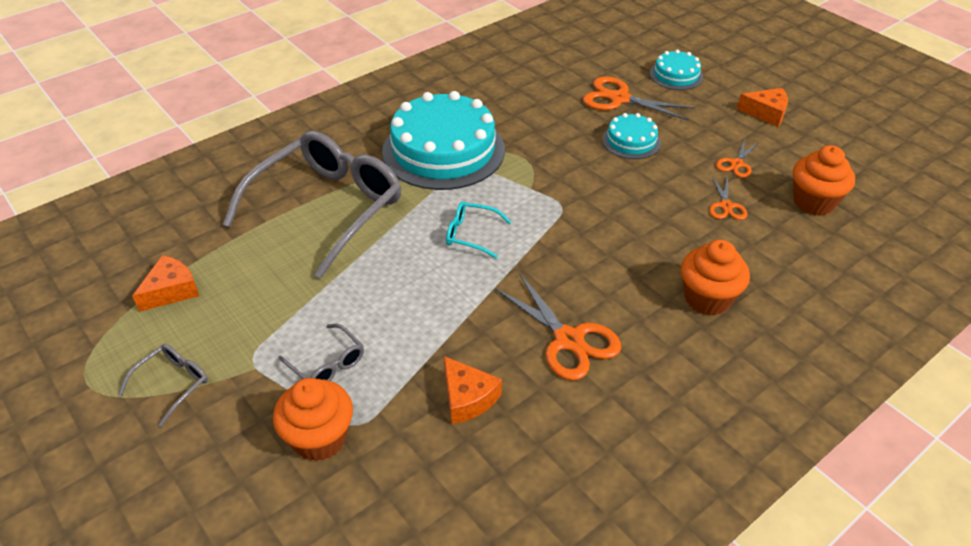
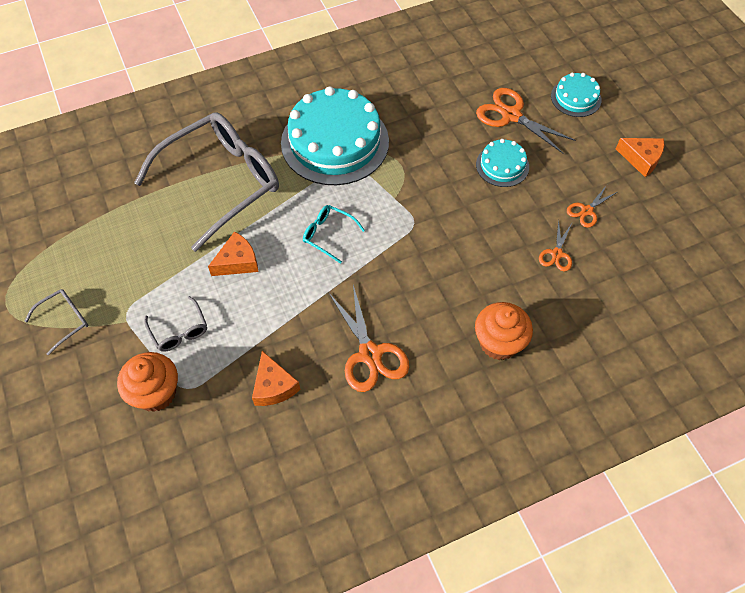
camera: 15 degrees right, 15 degrees up
orange cheese [132,255,199,312] -> orange cheese moved to [208,231,259,276]
orange cupcake [793,145,855,216] -> none

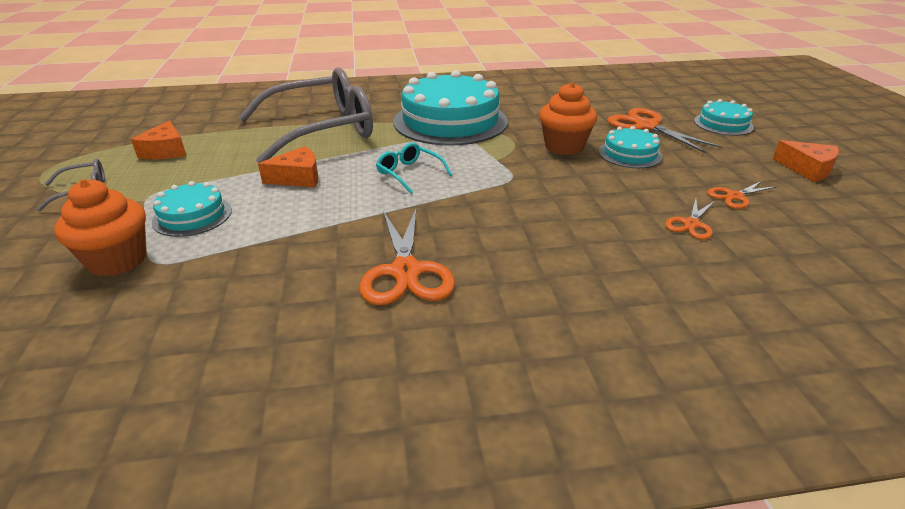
camera: 15 degrees right, 25 degrees down
grey glasses [144,296,207,352] -> turquoise cake [152,181,232,237]
orange cheese [252,351,300,406] -> orange cheese moved to [131,121,186,160]
orange cupcake [475,302,533,360] -> orange cupcake moved to [539,82,597,155]

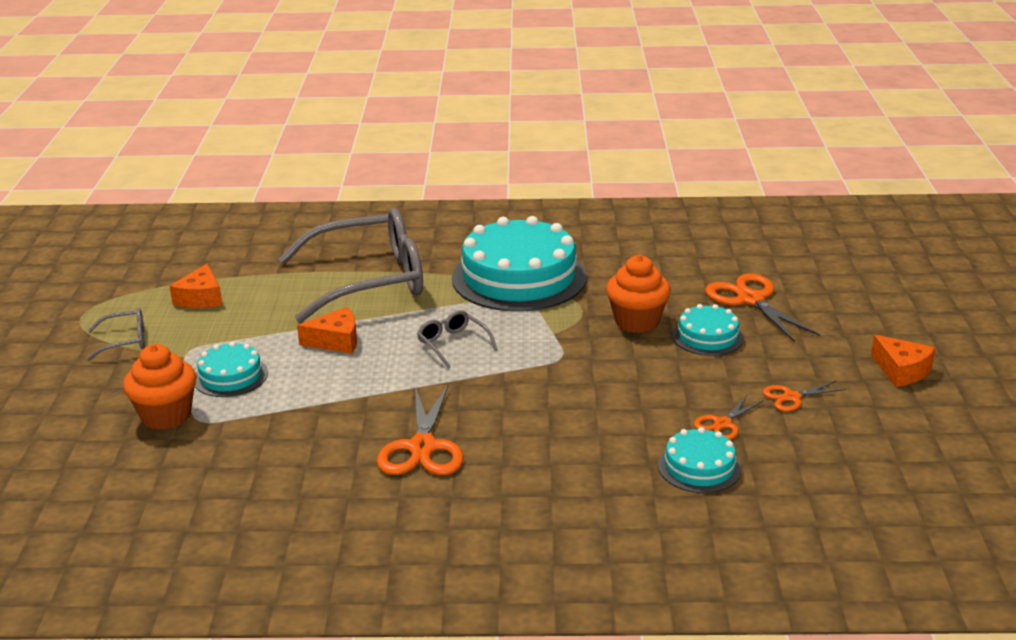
camera: 10 degrees right, 5 degrees down
turquoise glasses [376,143,452,194] -> grey glasses [417,310,498,368]
turquoise cake [694,99,754,136] -> turquoise cake moved to [658,427,742,493]

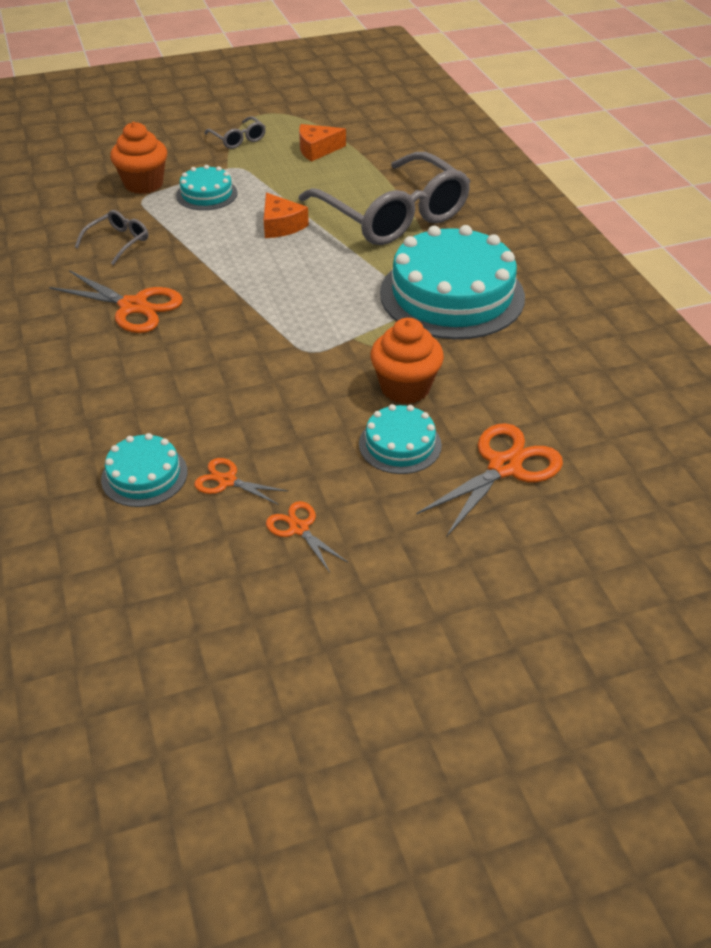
camera: 70 degrees right, 15 degrees up
orange scissors [377,384,464,475] -> orange scissors turned 135 degrees counterclockwise [49,270,183,333]
grey glasses [417,310,498,368] -> grey glasses moved to [75,210,148,265]
orange cheese [871,335,936,387] -> none

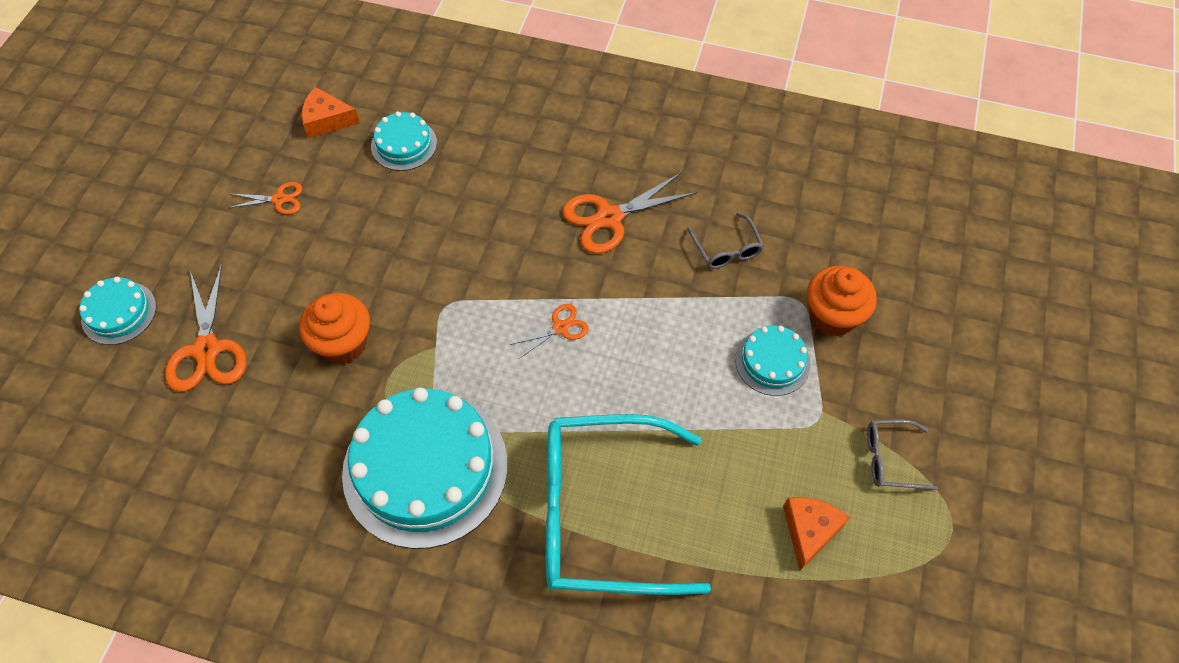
camera: 125 degrees right, 15 degrees up
orange scissors [194,458,288,505] -> orange scissors moved to [509,304,589,359]
orange cheese [264,192,309,238] -> orange cheese moved to [301,87,360,138]
grey glasses [299,152,471,245] -> turquoise glasses [546,414,711,595]
turquoise cake [359,404,442,474] -> turquoise cake moved to [79,277,156,345]

